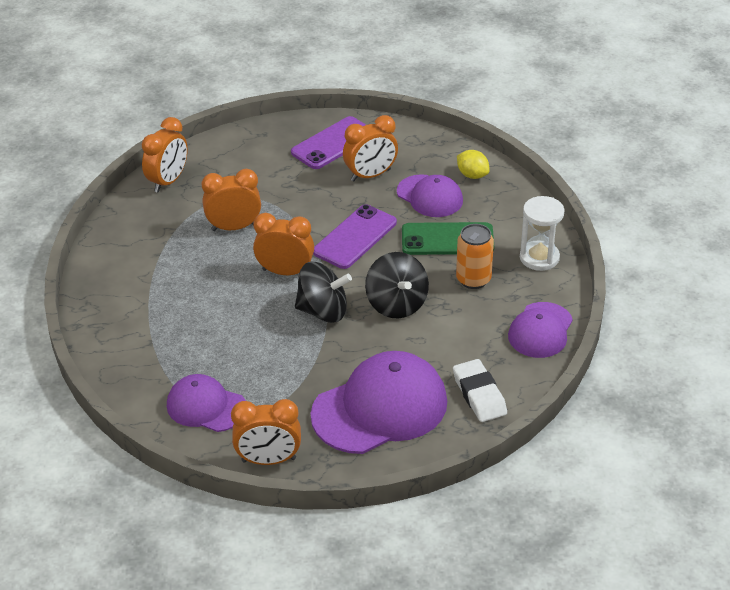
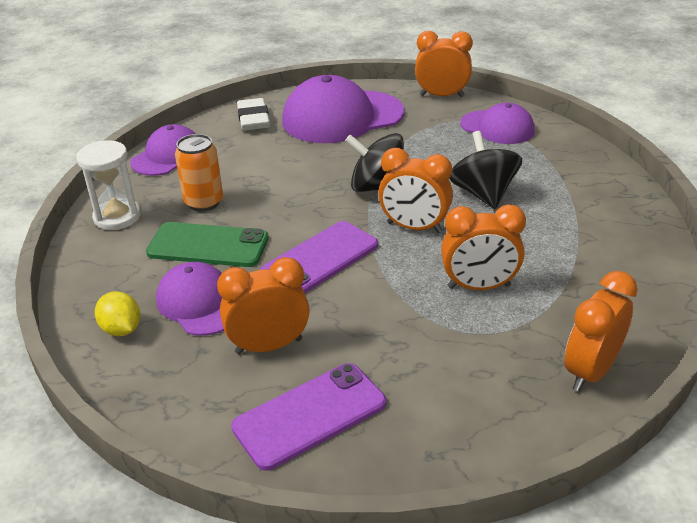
camera: 170 degrees left, 5 degrees down
black spinning top [365,252,429,319] -> black spinning top moved to [449,131,522,209]

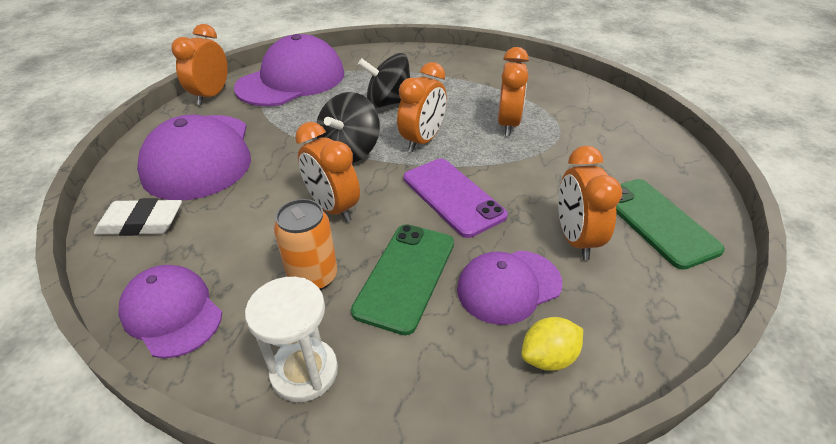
camera: 80 degrees left, 5 degrees up
purple phone [231,363,386,471] -> green phone [616,179,725,270]
purple cap [460,103,535,144] -> purple cap [234,34,344,106], size x1.70
orange clock [564,271,638,392] -> orange clock moved to [295,122,360,222]

